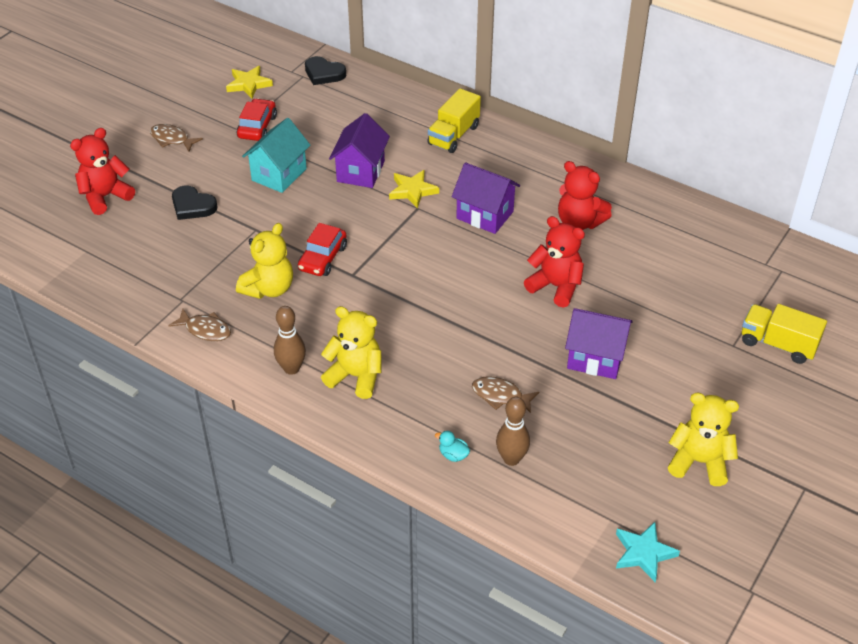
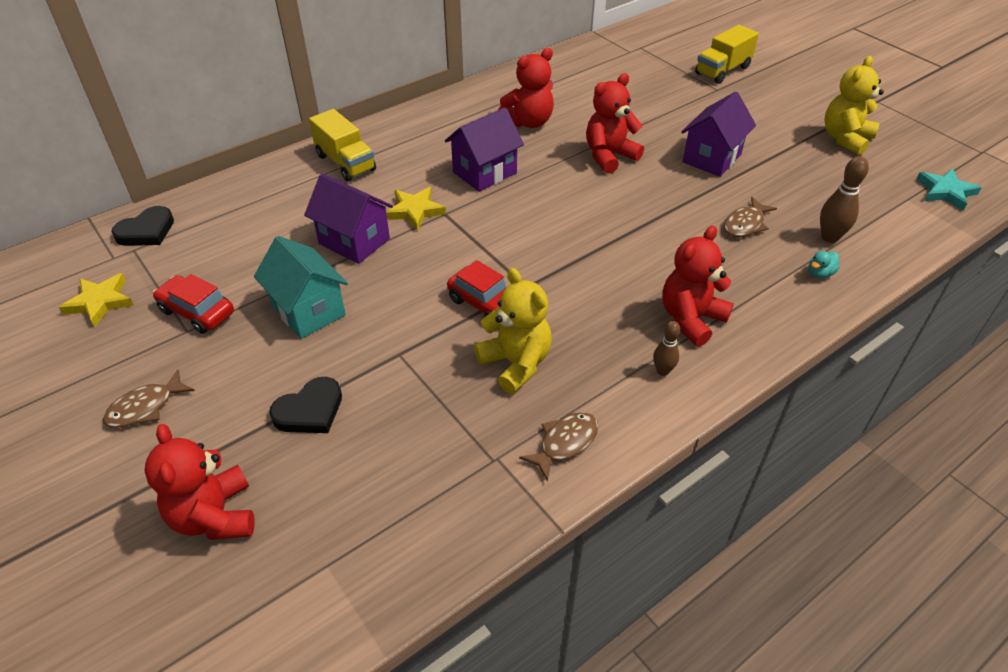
camera: 70 degrees left, 0 degrees up
brown bowling pin [274,306,306,375] -> brown bowling pin [653,321,680,376], size x0.63
yellow teddy bear [321,306,382,399] -> red teddy bear [662,226,734,347]

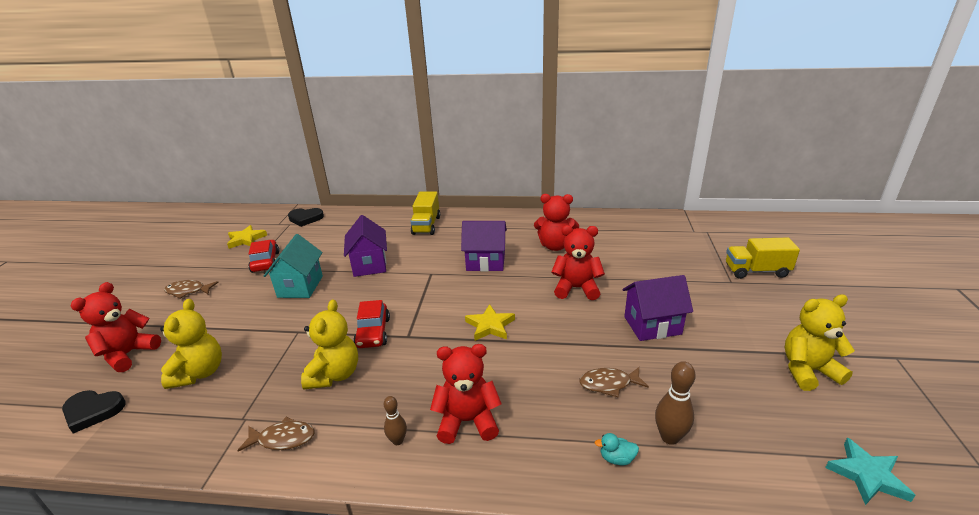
camera: 45 degrees right, 15 degrees down
black heart [269,377,342,433] -> black heart moved to [62,390,126,433]
yellow star [386,187,446,231] -> yellow star moved to [465,304,515,341]
none -> yellow teddy bear [160,299,222,389]

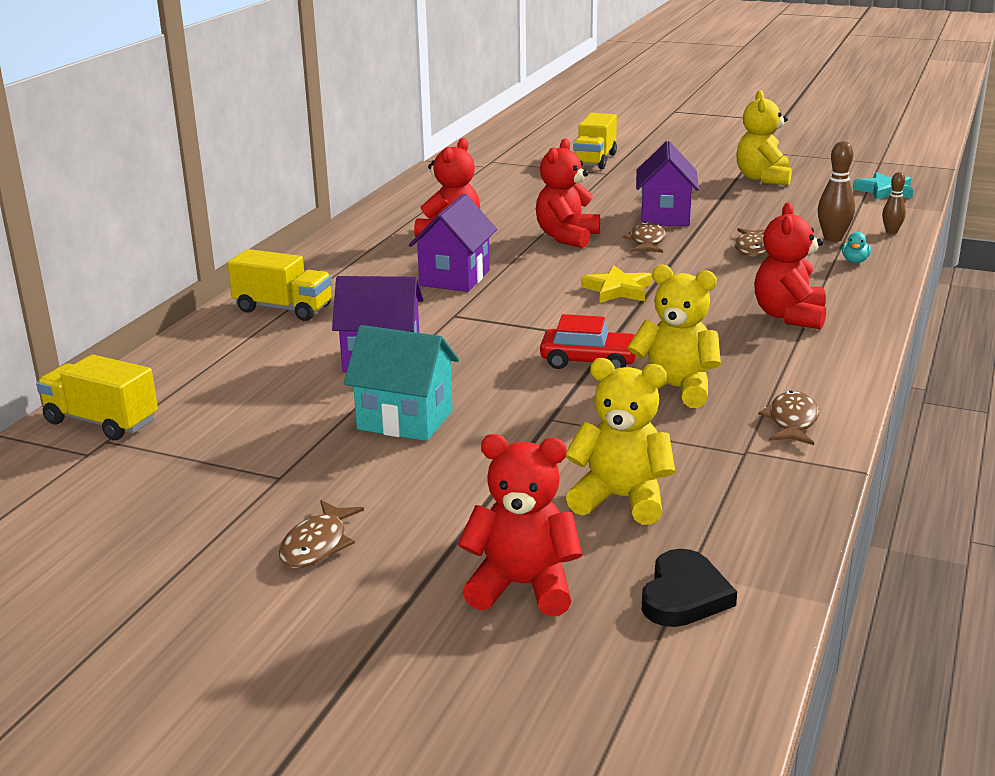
camera: 75 degrees left, 5 degrees down
red teddy bear [71,282,161,372] -> red teddy bear turned 150 degrees clockwise [458,434,583,616]
yellow star [227,225,267,249] -> none
red car [248,240,279,273] -> none
black heart [288,208,324,227] -> yellow truck [36,355,158,440]
brown bowling pin [384,396,407,445] -> brown bowling pin moved to [882,172,906,234]
none -> brown fish [622,221,666,253]

